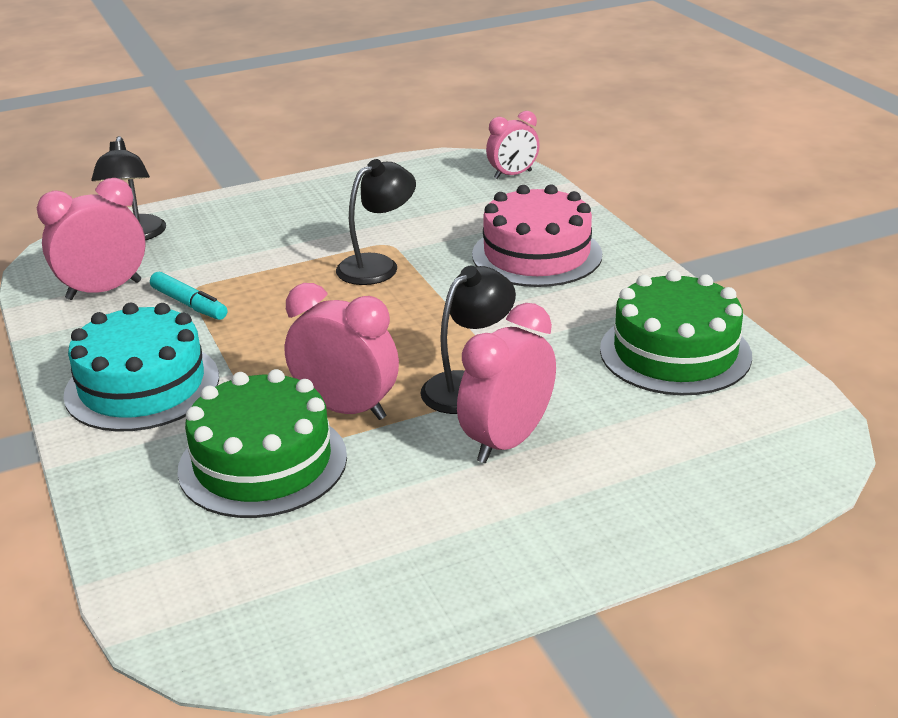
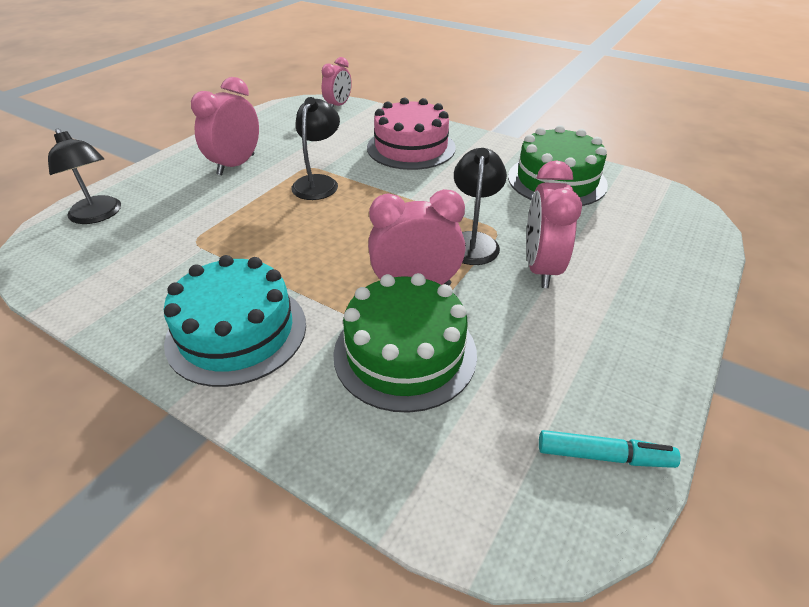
camera: 35 degrees left, 10 degrees up
pink clock [37,178,146,300] -> pink clock moved to [191,77,259,175]
turquoise marker [150,272,227,320] -> turquoise marker moved to [539,430,681,468]

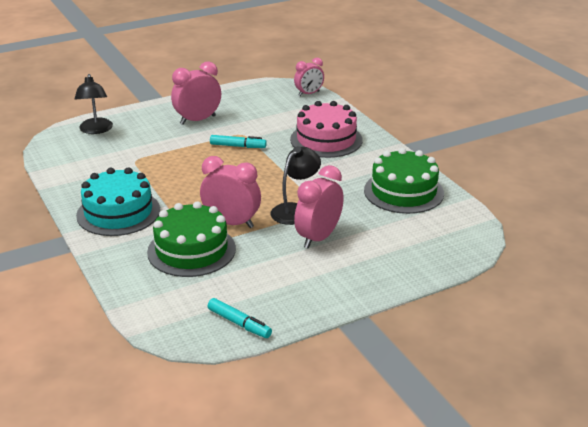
camera: 30 degrees right, 10 degrees down
black lamp [291,97,340,200] -> turquoise marker [210,135,267,148]

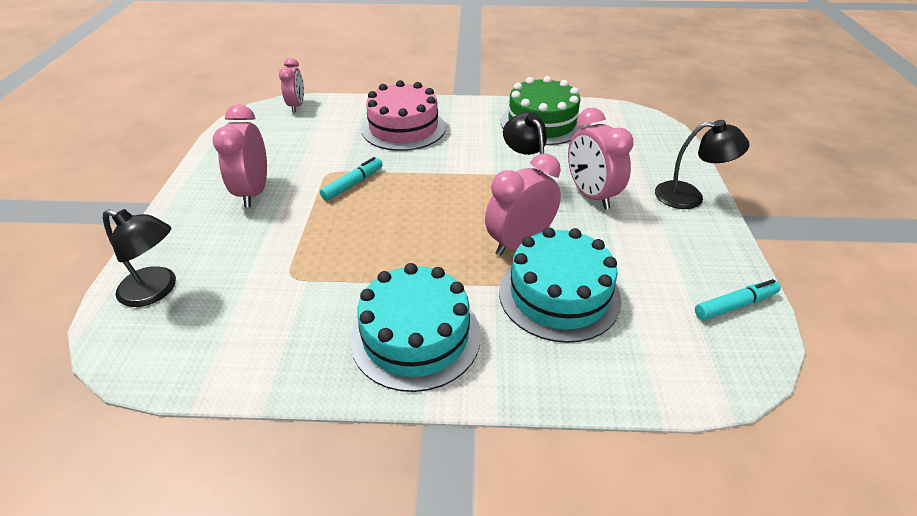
camera: 60 degrees left, 10 degrees up
green cake [147,201,236,277] -> turquoise cake [499,227,621,343]
none -> black lamp [655,120,750,209]

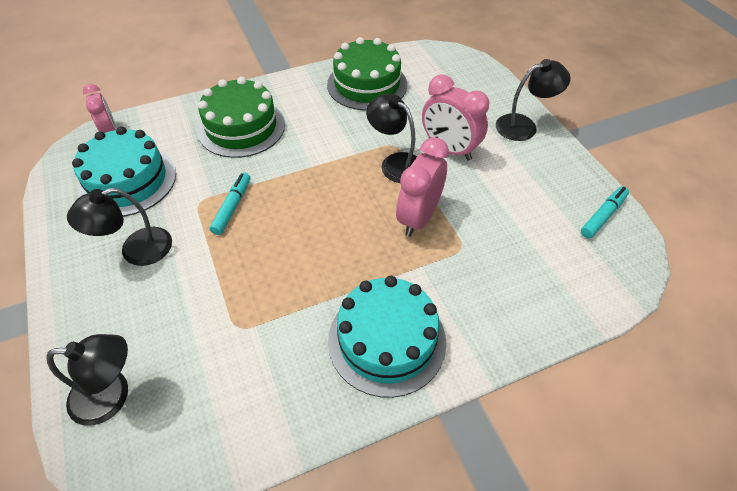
camera: 25 degrees left, 10 degrees up
pink clock [212,104,267,207] -> black lamp [67,188,172,266]
pink cake [361,80,446,151] -> green cake [197,77,285,158]
turquoise cake [499,227,621,343] -> turquoise cake moved to [72,126,176,217]

